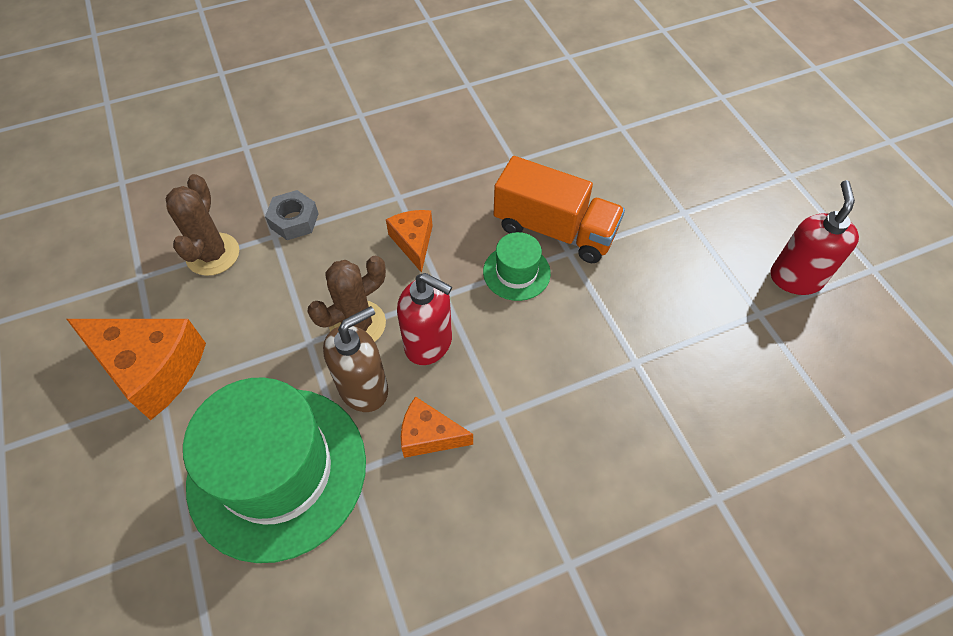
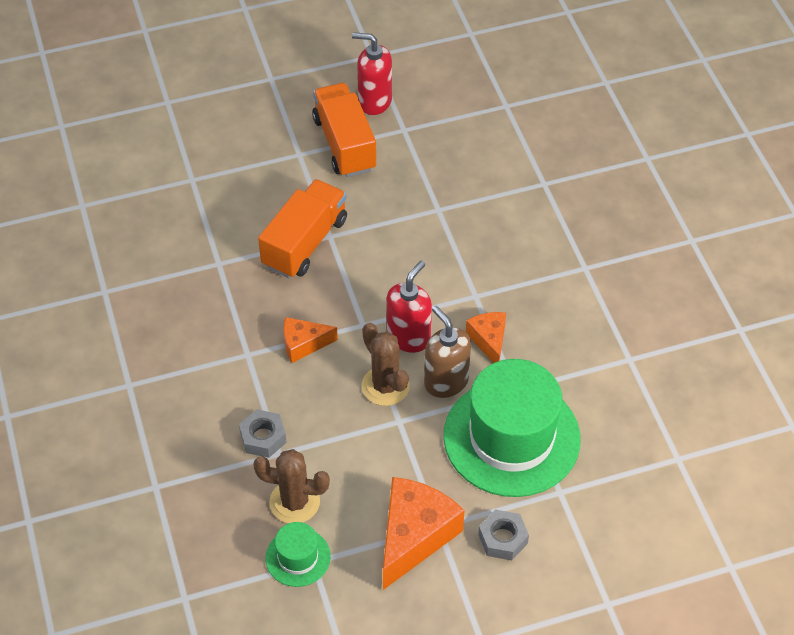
camera: 85 degrees left, 5 degrees down
orange cheese [401,396,473,458] -> orange cheese turned 150 degrees clockwise [466,312,506,363]
green hat [483,232,551,301] -> green hat moved to [265,522,331,587]
none -> orange truck [312,83,376,177]
none -> grey nut [478,509,529,560]

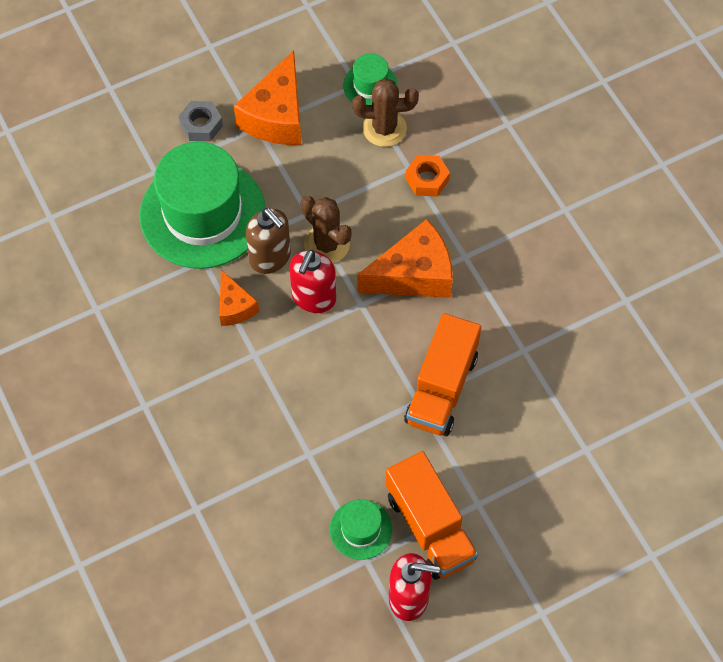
camera: 170 degrees right, 10 degrees up
grey nut [239,409,287,458] -> orange nut [405,155,450,197]
orange cheese [284,317,338,363] -> orange cheese [357,219,453,298], size x1.79
none -> green hat [330,499,392,560]

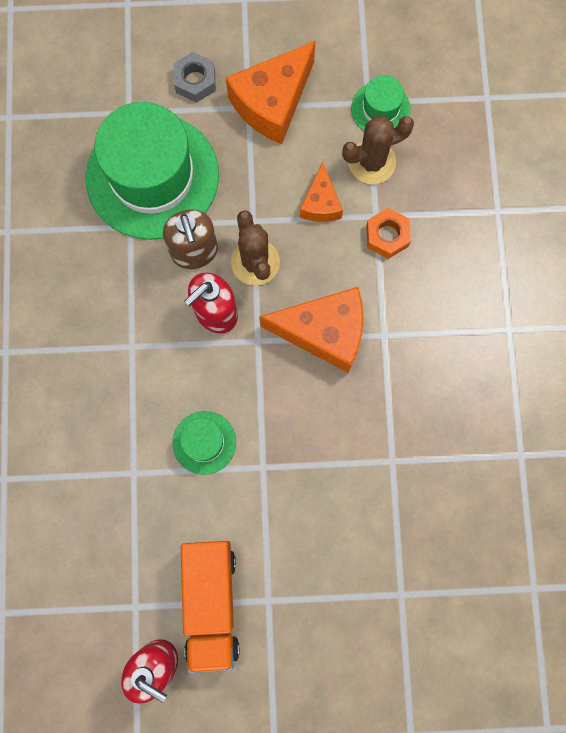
camera: 25 degrees right, 15 degrees up
orange cheese [219,270,259,326] -> orange cheese moved to [300,162,343,222]
green hat [330,499,392,560] -> green hat moved to [172,411,236,475]
brown cactus [352,78,419,147] -> brown cactus turned 45 degrees counterclockwise [342,116,414,184]
orange truck [404,313,481,436] -> none

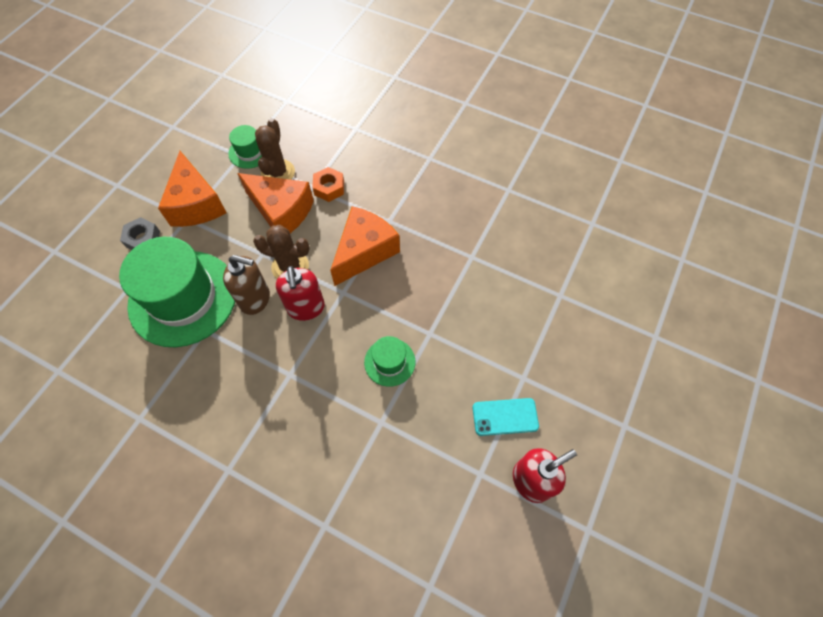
camera: 60 degrees left, 15 degrees down
orange truck [181,541,239,673] -> turquoise phone [473,398,539,436]
orange cheese [300,162,343,222] -> orange cheese [237,173,314,233], size x1.79

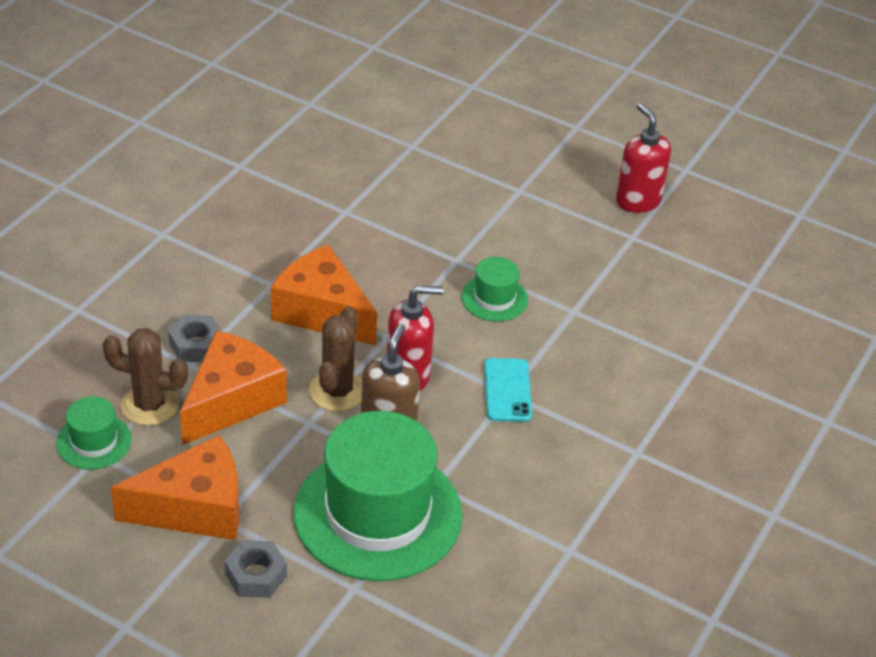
camera: 90 degrees left, 20 degrees down
orange nut [312,167,344,202] -> grey nut [168,314,222,362]
turquoise phone [473,398,539,436] -> turquoise phone moved to [484,358,532,422]

